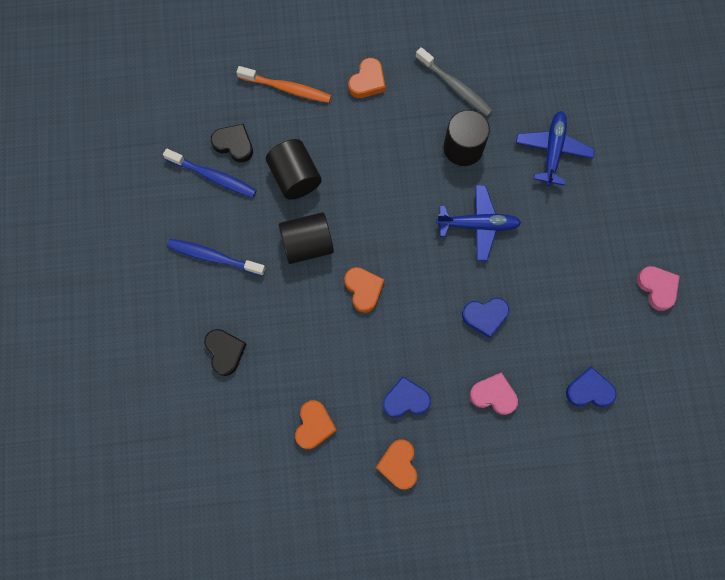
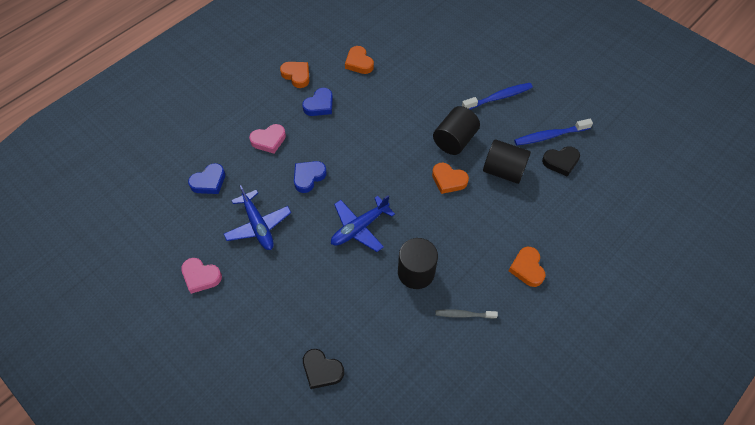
camera: 140 degrees right, 15 degrees down
black heart [204,329,247,376] -> black heart moved to [303,349,344,389]
orange toothbrush [236,66,331,103] -> none
orange heart [344,267,385,313] -> orange heart moved to [432,163,469,194]
grey toothbrush [415,47,493,116] -> grey toothbrush [436,309,498,319], size x0.65
blue plane [516,111,595,186] -> blue plane moved to [224,185,291,250]

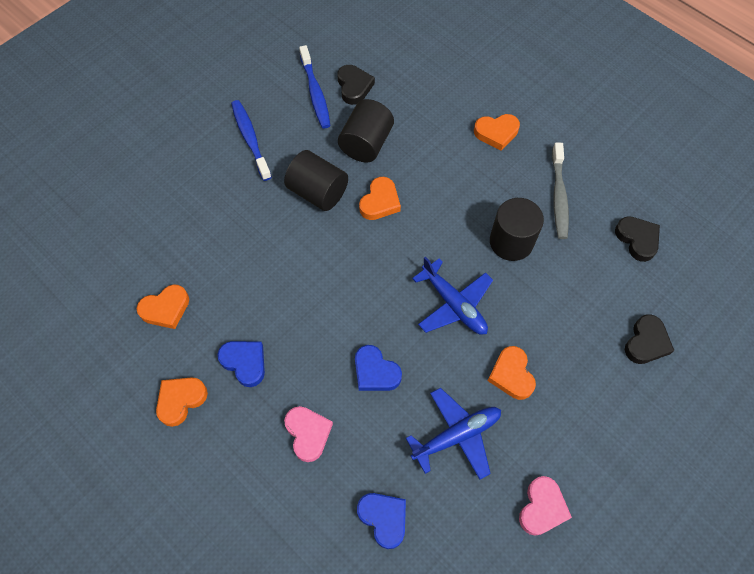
camera: 90 degrees left, 5 degrees up
grey toothbrush [436,309,498,319] -> grey toothbrush [552,142,569,239], size x1.54
none -> orange heart [488,346,536,400]
none -> black heart [615,216,660,262]

